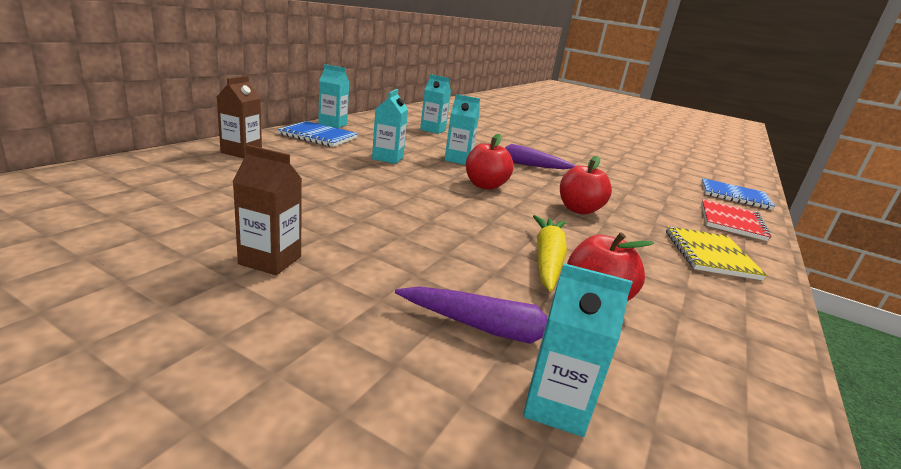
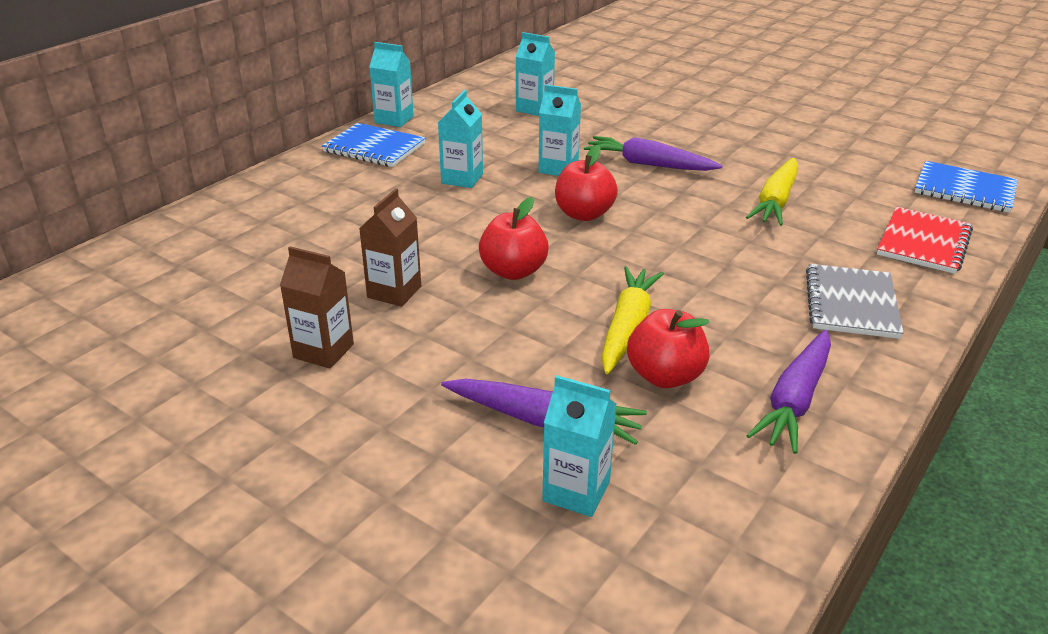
camera: 10 degrees right, 10 degrees up
brown carton [217,76,262,158] -> brown carton moved to [359,188,421,307]
red apple [560,156,612,214] -> red apple moved to [479,197,549,280]
yellow notebook [666,226,767,280] -> grey notebook [806,264,904,339]
none -> yellow carrot [746,158,798,226]
none -> purple carrot [746,330,831,454]

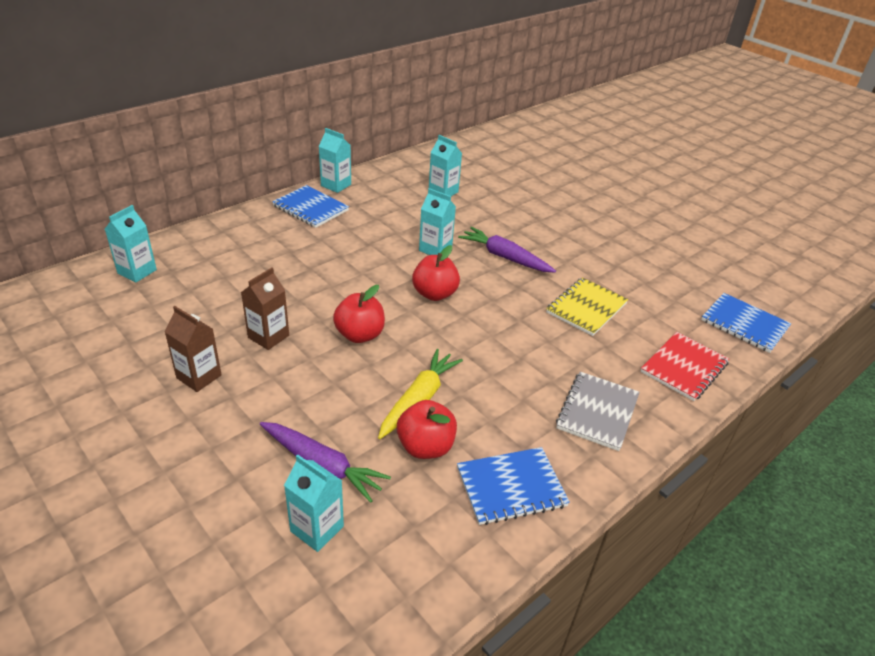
camera: 10 degrees right, 5 degrees up
turquoise carton [438,90,483,188] -> turquoise carton moved to [105,205,157,282]
yellow carrot [746,158,798,226] -> yellow notebook [546,278,628,336]
purple carrot [746,330,831,454] -> blue notebook [457,447,570,525]

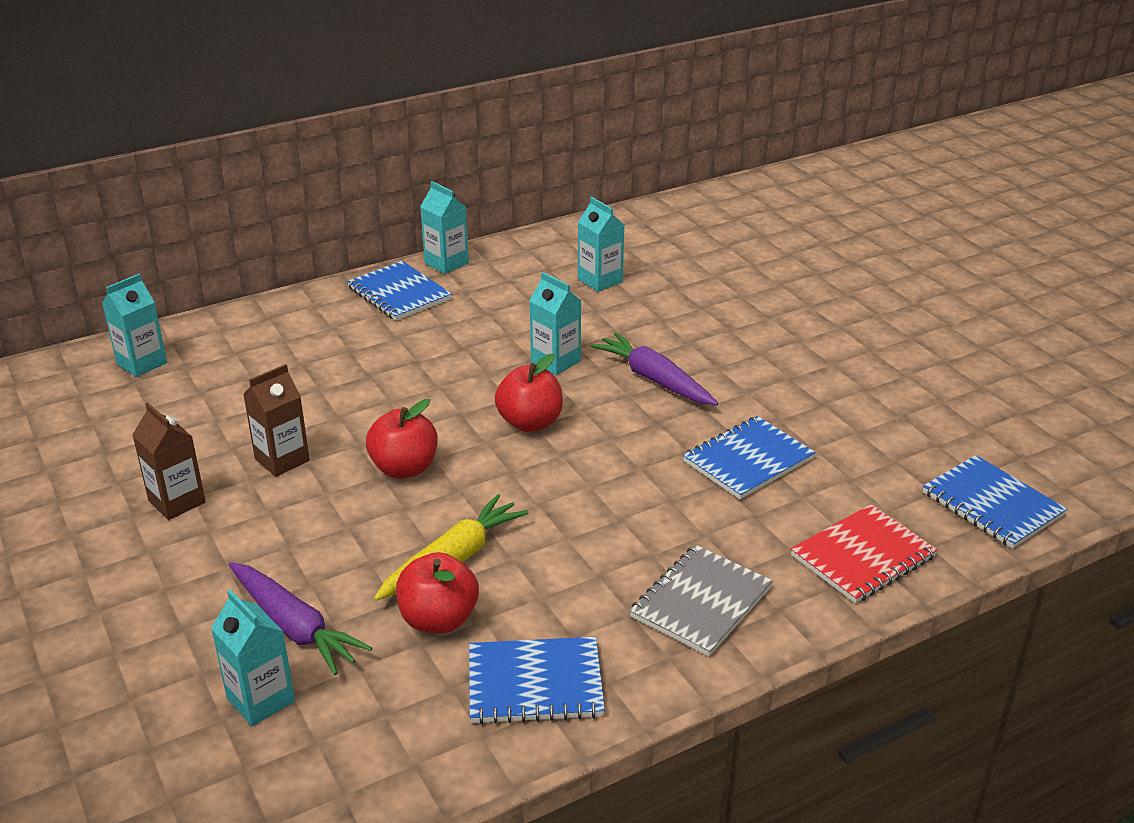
camera: 15 degrees right, 5 degrees down
yellow notebook [546,278,628,336] -> blue notebook [683,416,816,499]

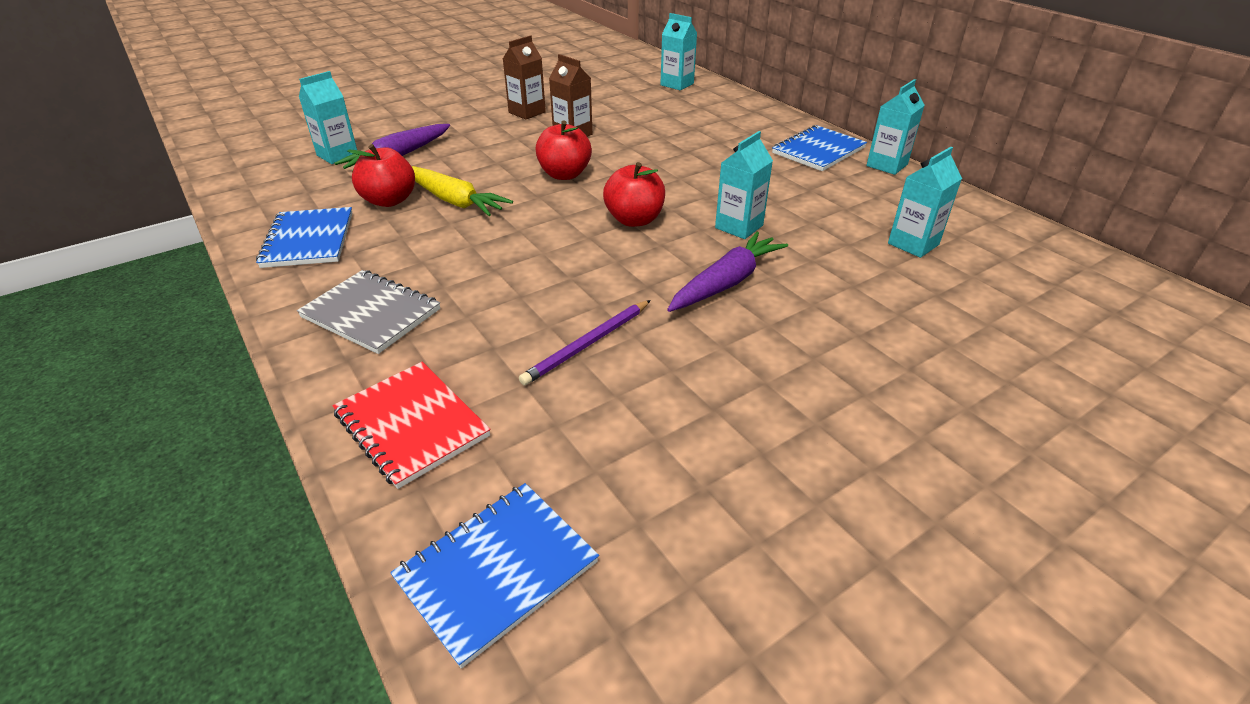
camera: 85 degrees right, 5 degrees up
blue notebook [683,416,816,499] -> purple pencil [519,300,651,386]

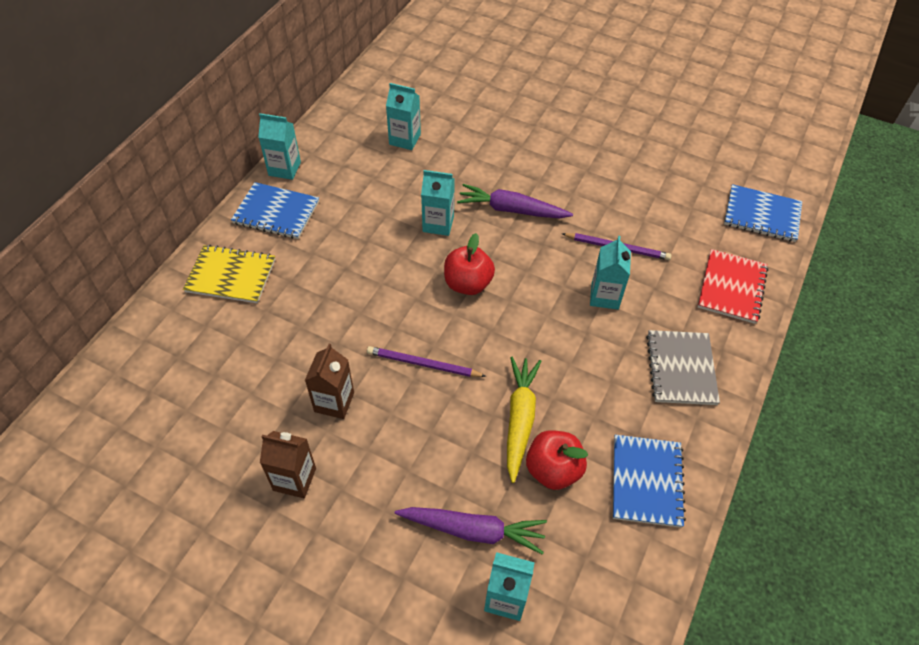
camera: 120 degrees left, 15 degrees up
blue notebook [256,207,352,268] -> blue notebook turned 45 degrees counterclockwise [613,435,686,528]
red apple [536,121,592,180] -> purple pencil [367,346,486,377]
turquoise carton [660,13,697,90] -> turquoise carton moved to [590,236,631,310]
none -> yellow notebook [183,245,275,303]

